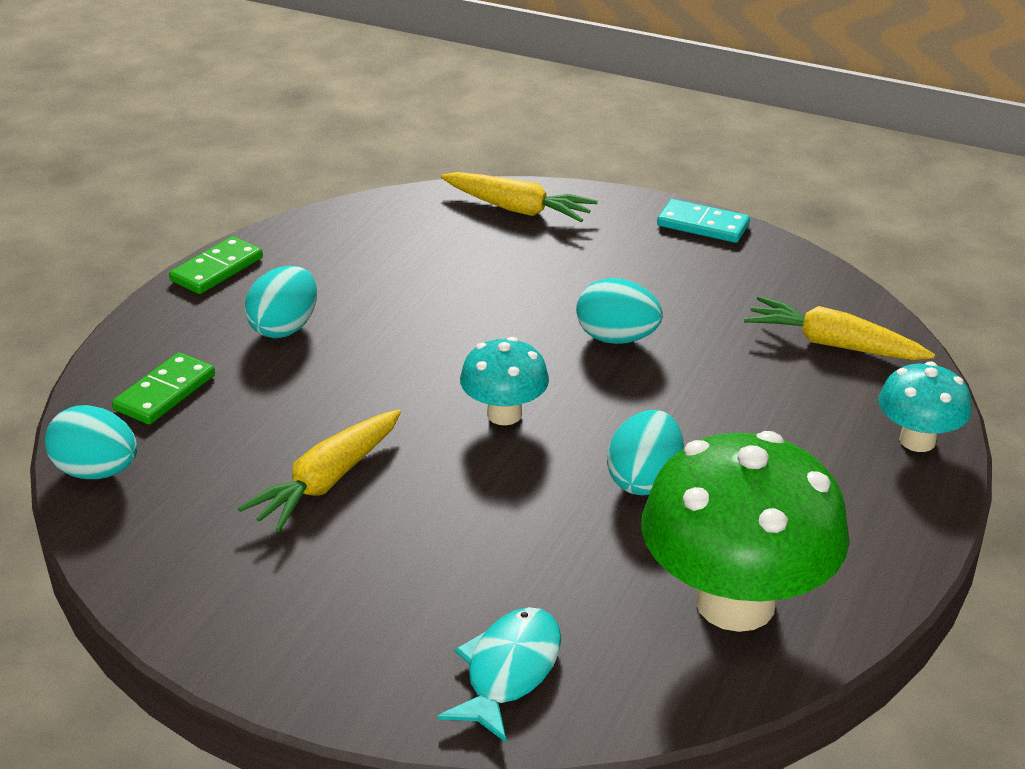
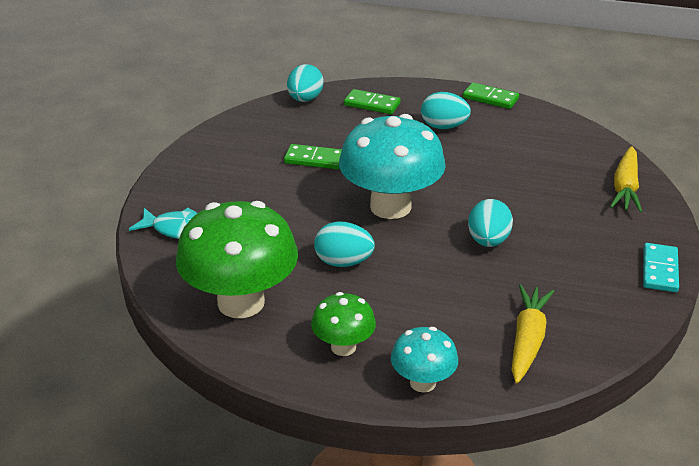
camera: 80 degrees right, 0 degrees up
yellow carrot [238,409,401,532] -> green domino [284,144,342,169]
turquoise mushroom [460,337,549,425] -> turquoise mushroom [339,114,446,219], size x1.95
none -> green mushroom [311,292,376,356]

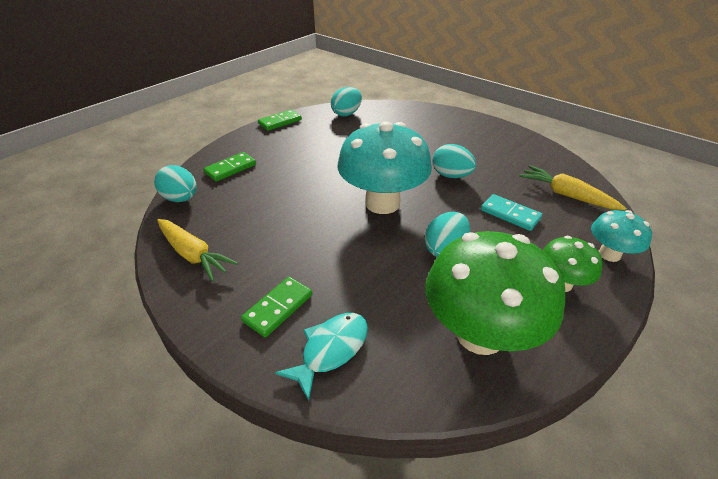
camera: 65 degrees left, 5 degrees up
green domino [284,144,342,169] -> green domino moved to [241,277,312,337]
turquoise egg [421,92,471,129] -> turquoise egg moved to [331,87,362,116]
yellow carrot [610,146,642,212] -> yellow carrot moved to [157,219,238,281]
turquoise domino [643,243,679,292] -> turquoise domino moved to [481,194,542,231]

